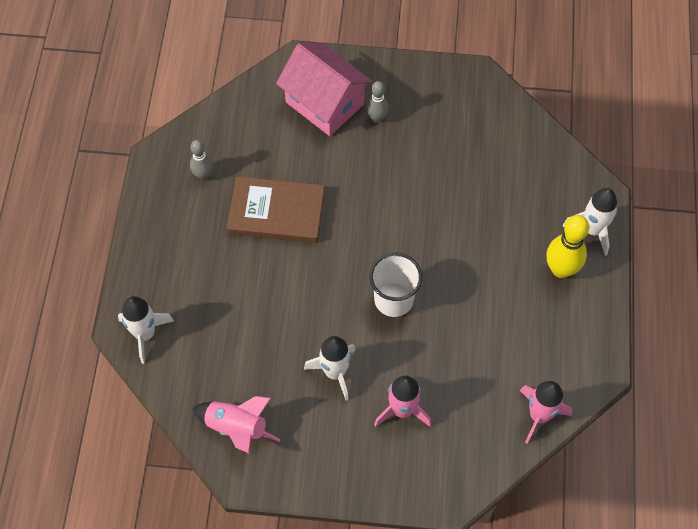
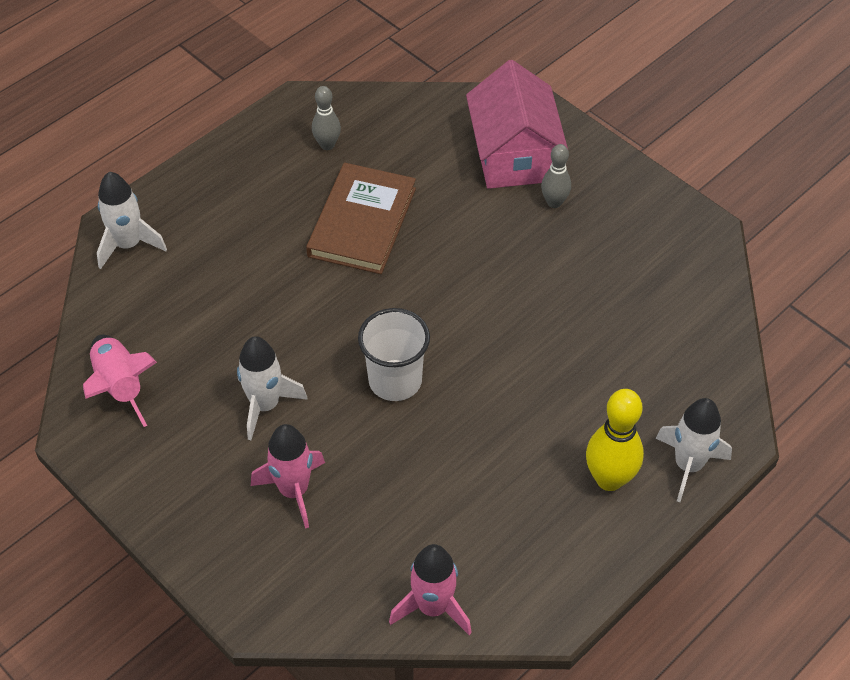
camera: 40 degrees right, 10 degrees down
brown book [227,176,325,243] -> brown book turned 60 degrees clockwise [306,163,416,274]

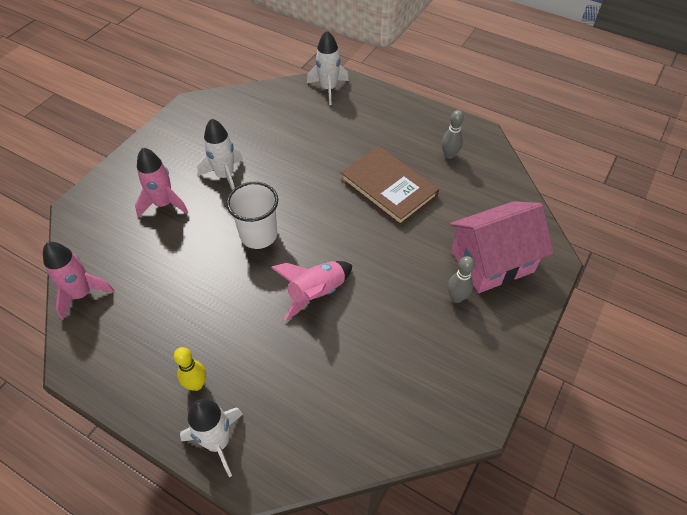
camera: 75 degrees right, 0 degrees up
pink rocket [83,335,157,427] -> pink rocket moved to [271,261,352,321]
brown book [306,163,416,274] -> brown book turned 45 degrees clockwise [341,146,439,226]
yellow bowling pin [586,389,644,491] -> yellow bowling pin [174,347,206,391], size x0.61

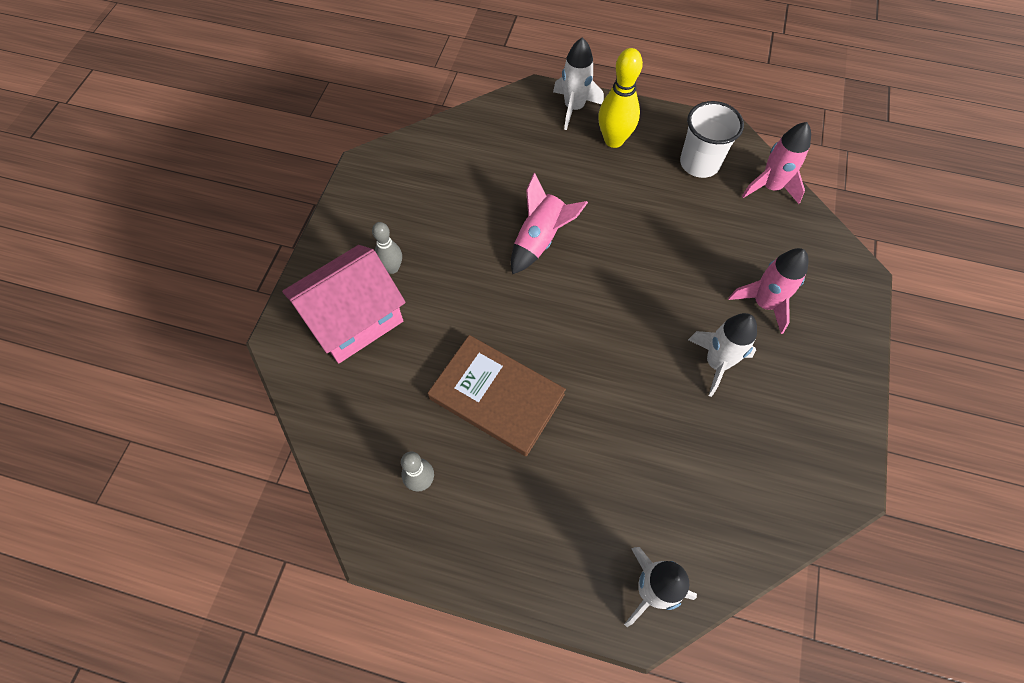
camera: 165 degrees right, 10 degrees up
yellow bowling pin [174,347,206,391] -> yellow bowling pin [598,48,643,148], size x1.63
white cup [226,182,278,249] -> white cup moved to [680,101,744,178]

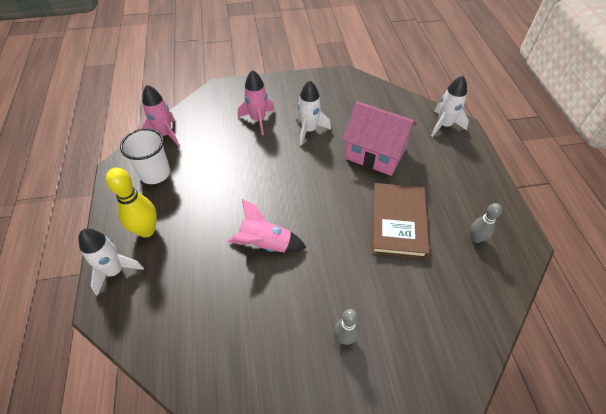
camera: 115 degrees left, 10 degrees down
pink house [282,245,406,363] -> pink house moved to [342,101,417,176]

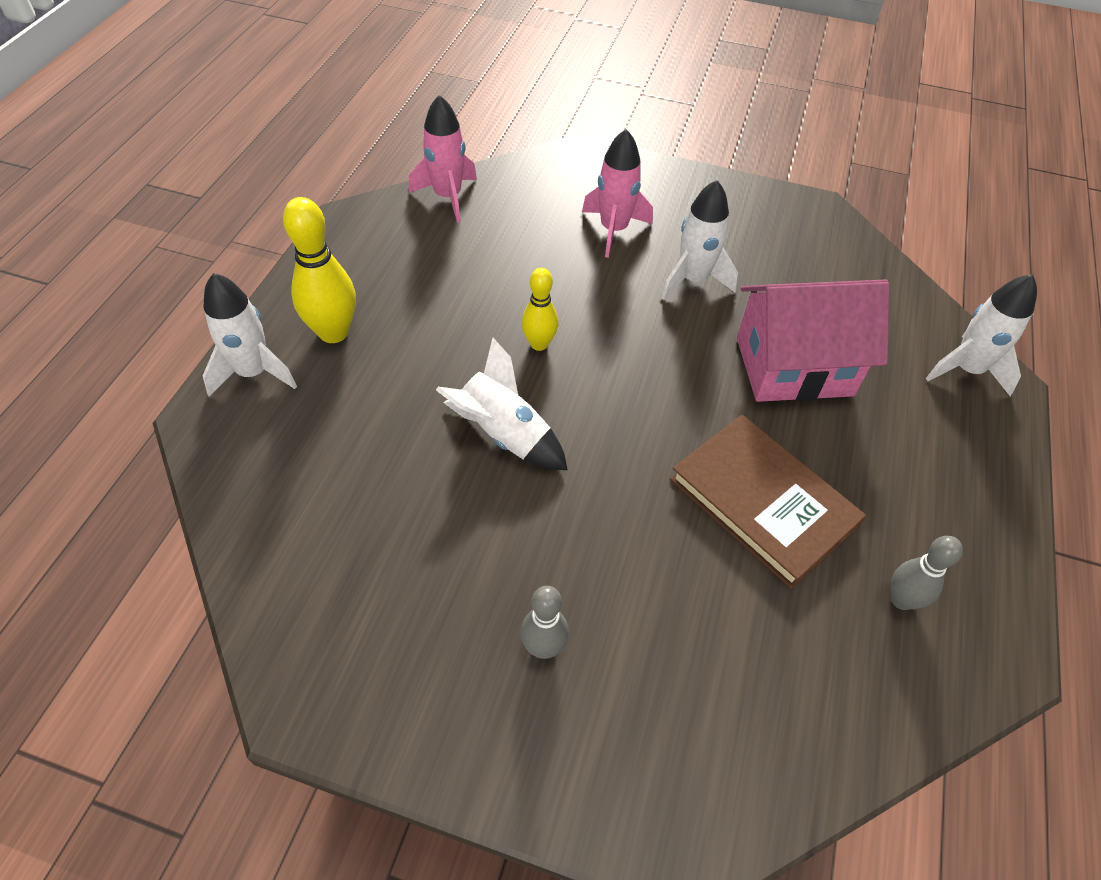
camera: 25 degrees right, 0 degrees up
white cup [120,128,170,184] -> none
pink rocket [227,199,307,252] -> white rocket [436,338,567,470]
pink house [342,101,417,176] -> pink house turned 60 degrees counterclockwise [737,279,890,402]
brown book [372,183,430,259] -> brown book turned 75 degrees counterclockwise [670,415,866,589]
none -> yellow bowling pin [522,268,558,351]

